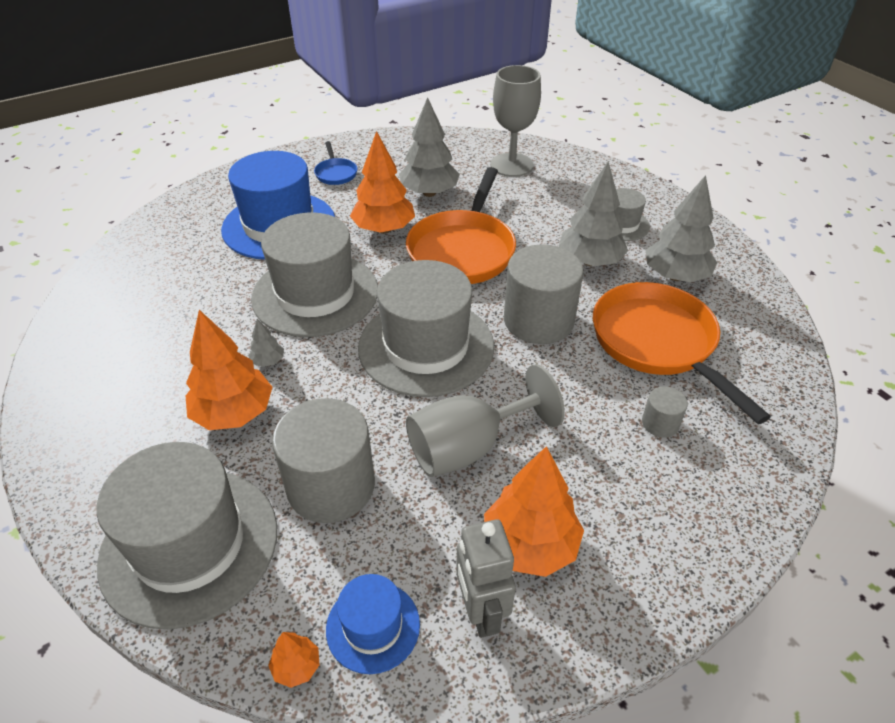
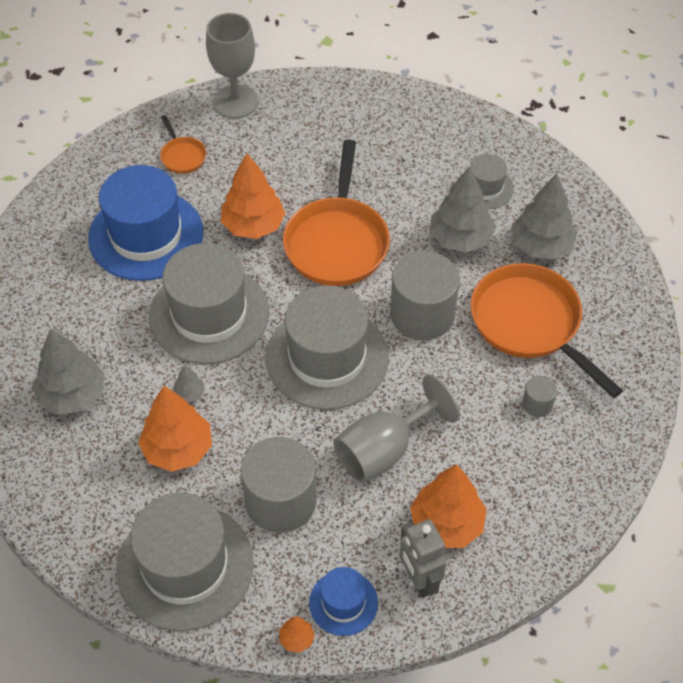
camera: 10 degrees left, 10 degrees up
blue pan [314,141,358,185] -> orange pan [160,115,206,174]
grey tree [399,97,460,197] -> grey tree moved to [33,329,105,415]
grey goblet [490,65,541,177] -> grey goblet moved to [206,13,259,119]

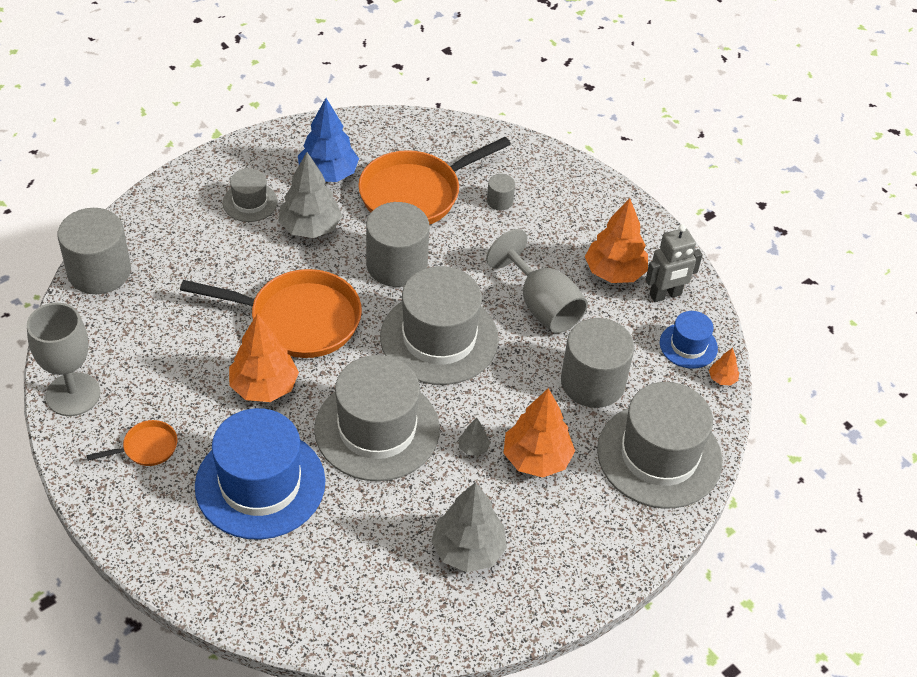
camera: 90 degrees left, 5 degrees down
grey tree [511,174,577,259] -> blue tree [298,98,359,182]
none -> grey cylinder [58,208,131,294]

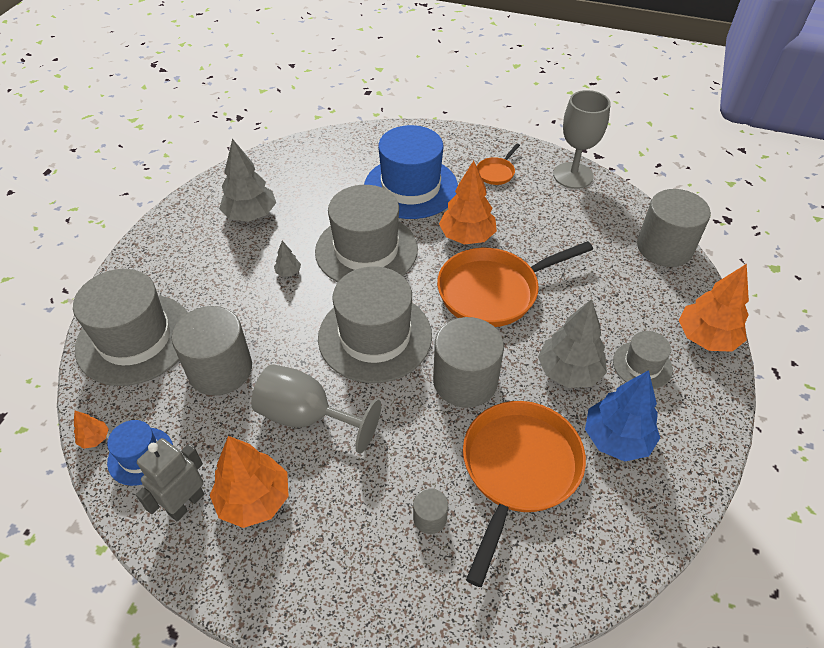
camera: 150 degrees right, 0 degrees up
orange tree [504,388,575,478] -> orange tree moved to [679,264,749,352]

